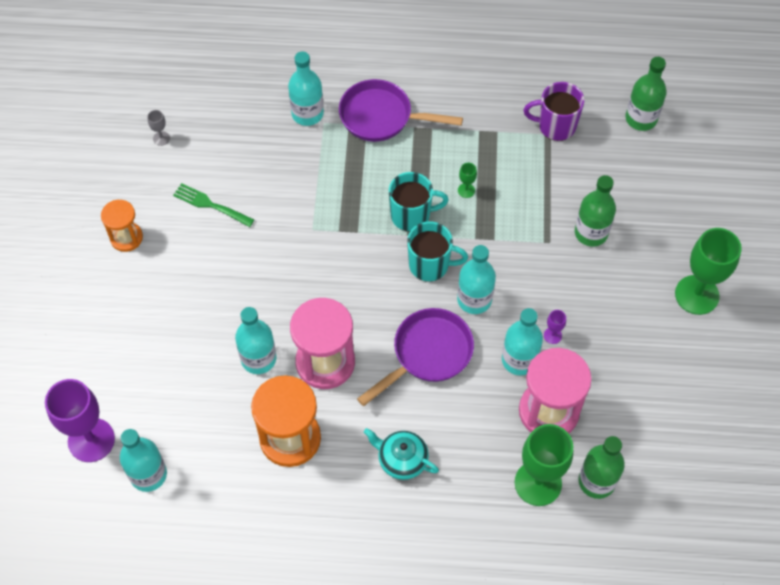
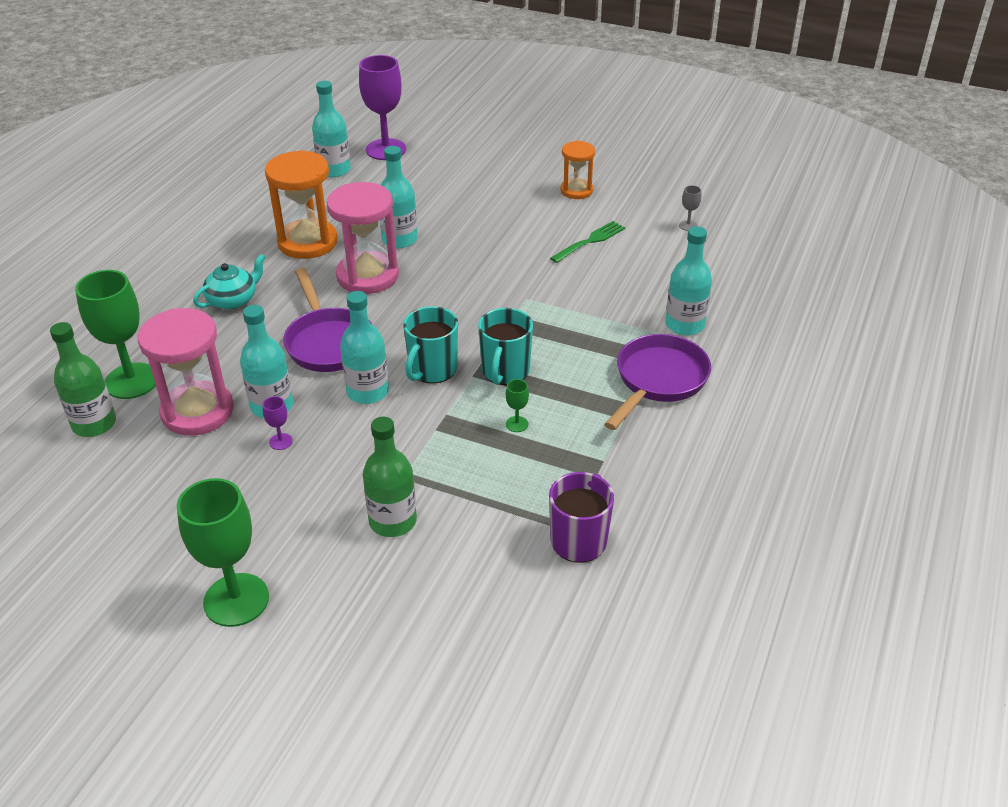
camera: 110 degrees right, 20 degrees down
green bottle [625,57,667,131] -> none

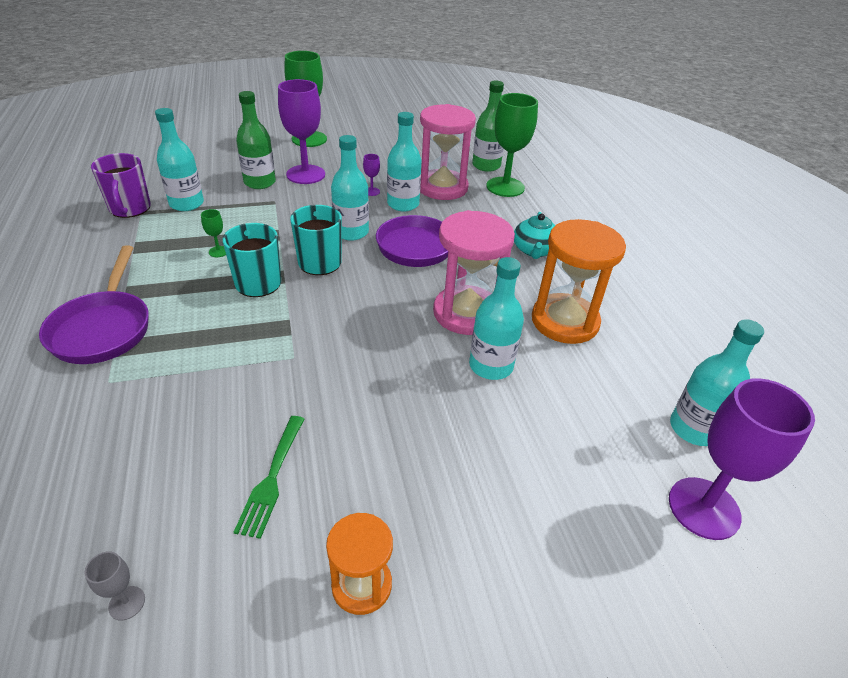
camera: 140 degrees right, 0 degrees up
turquoise bottle [665,226,712,335] -> turquoise bottle moved to [155,108,204,211]
none -> purple goblet [278,79,325,184]

